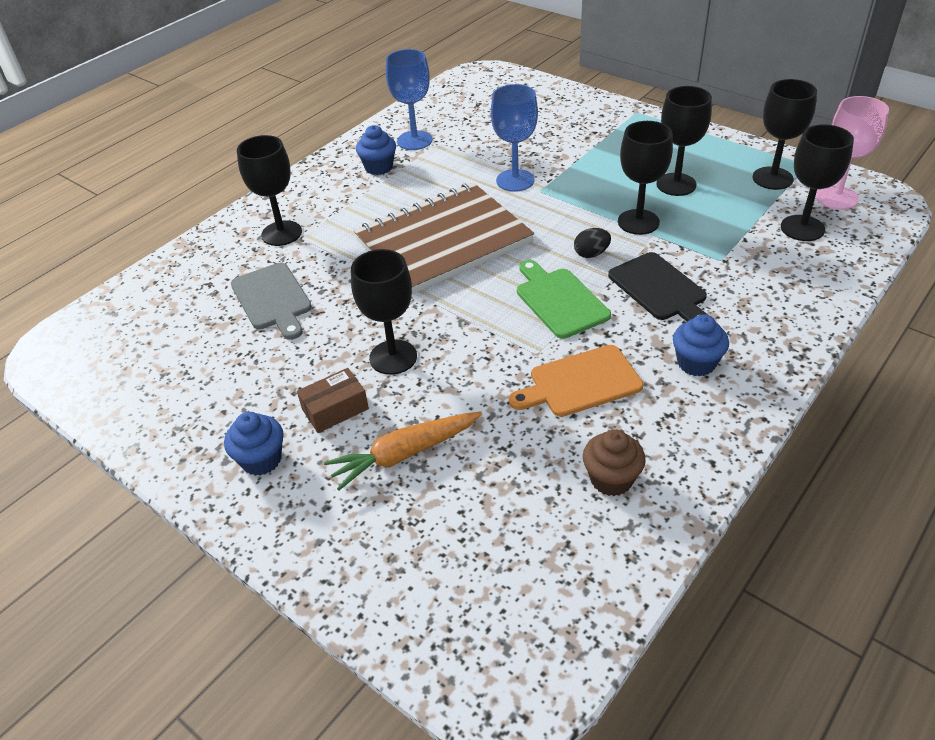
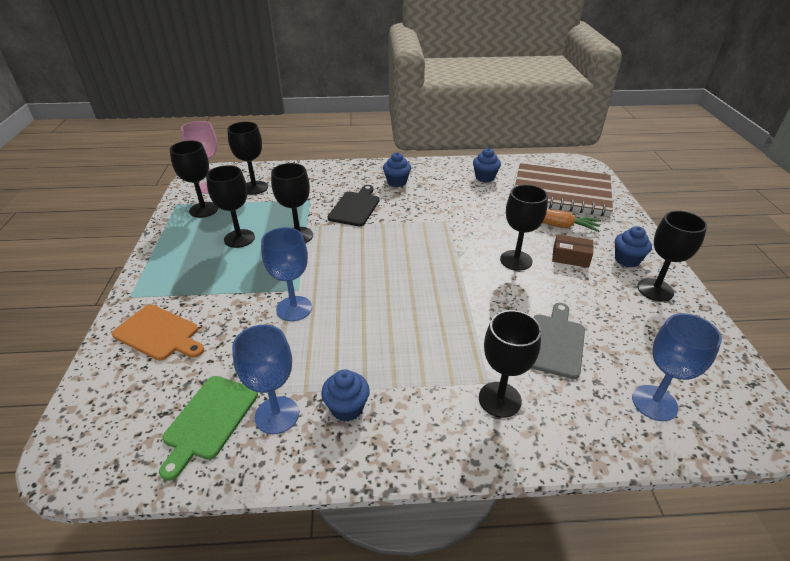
camera: 135 degrees left, 5 degrees down
brown notebook [354,183,534,294] -> brown notebook moved to [515,163,613,216]
orange cutting board [509,345,643,417] -> orange cutting board moved to [112,305,204,361]
green cutting board [517,260,611,339] -> green cutting board moved to [159,376,258,481]
black egg [574,228,611,258] -> none
brown cupcake [583,429,646,496] -> blue cupcake [473,148,501,182]
none -> blue goblet [632,313,722,421]
none -> black goblet [637,211,707,302]

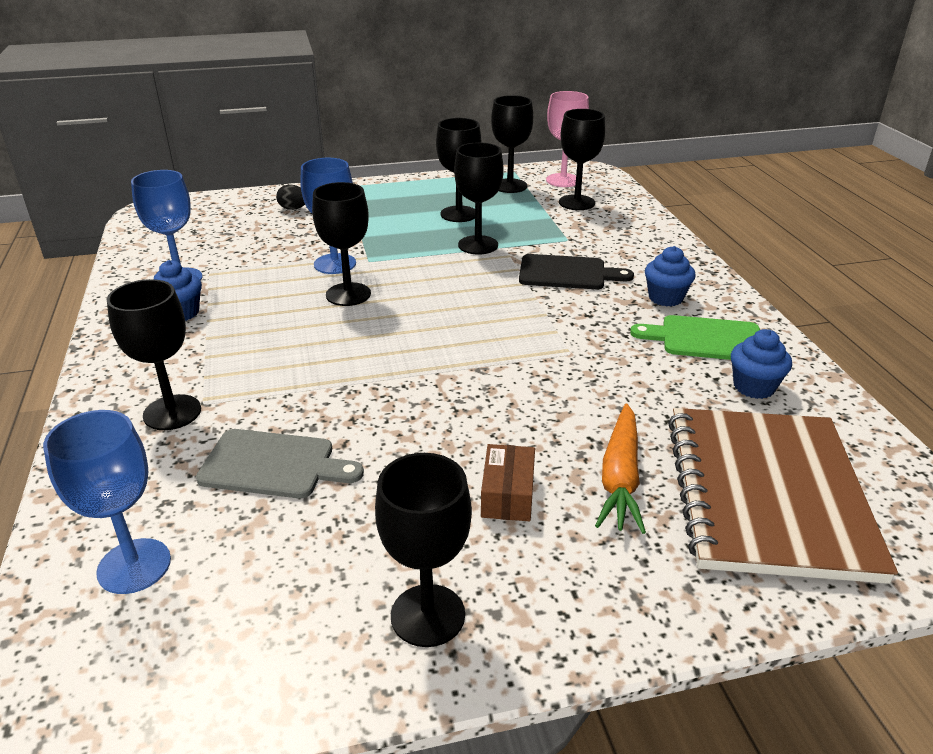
camera: 80 degrees right, 5 degrees down
orange cutting board [112,305,204,361] -> black egg [276,185,305,210]
green cutting board [159,376,258,481] -> green cutting board moved to [630,315,760,360]
black goblet [500,185,548,271] -> black goblet moved to [312,182,371,306]
blue cupcake [615,226,652,267] -> none

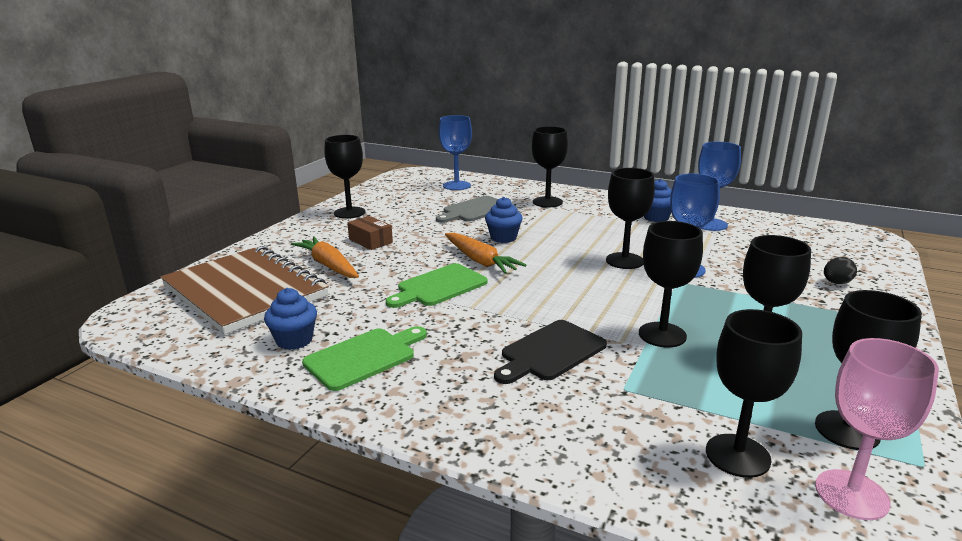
camera: 130 degrees right, 10 degrees down
blue cupcake [645,246,695,307] -> blue cupcake moved to [485,197,523,243]
none -> green cutting board [386,263,488,308]
none -> orange carrot [445,233,526,274]

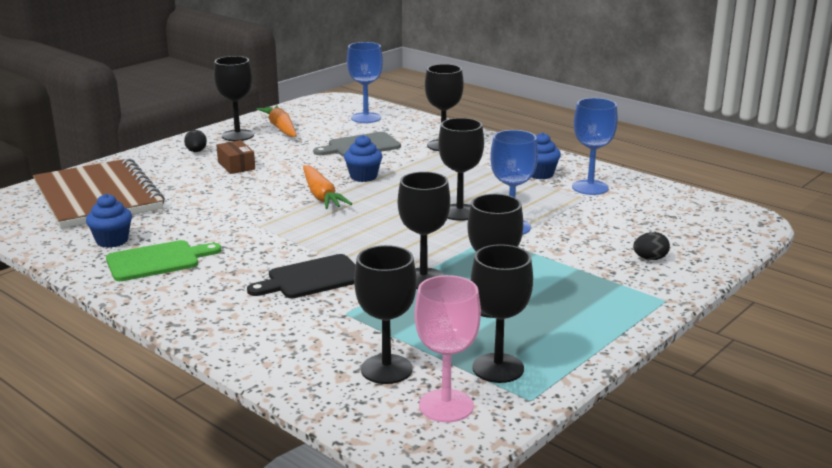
camera: 15 degrees right, 0 degrees up
orange carrot [291,237,359,278] -> orange carrot moved to [257,105,297,137]
green cutting board [386,263,488,308] -> none
none -> black egg [184,130,207,152]

